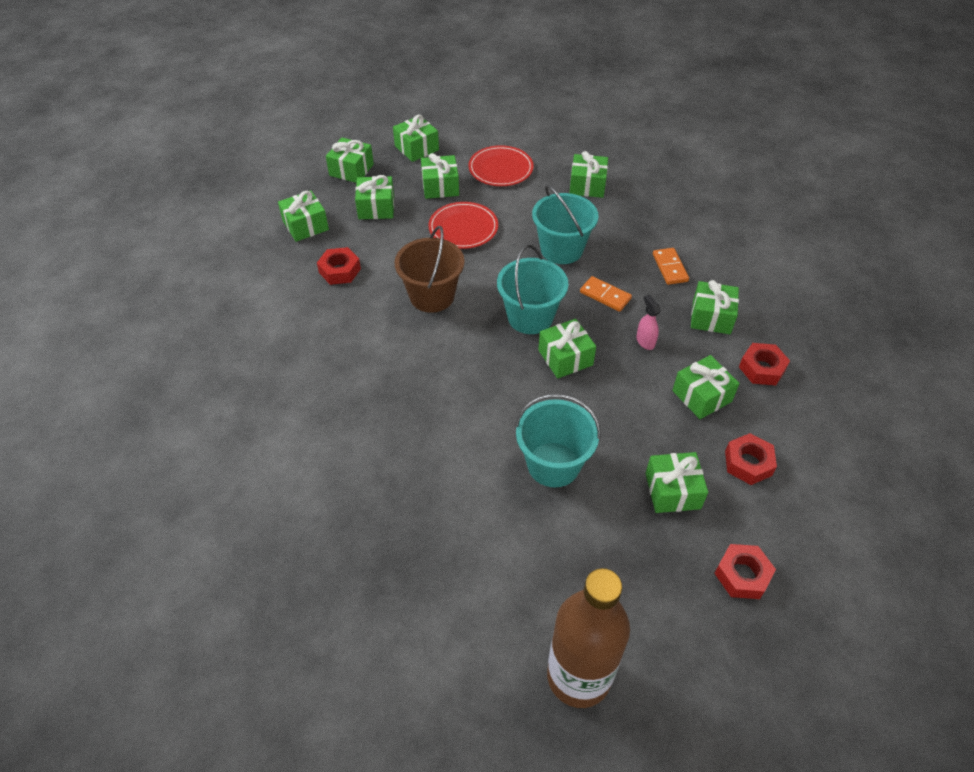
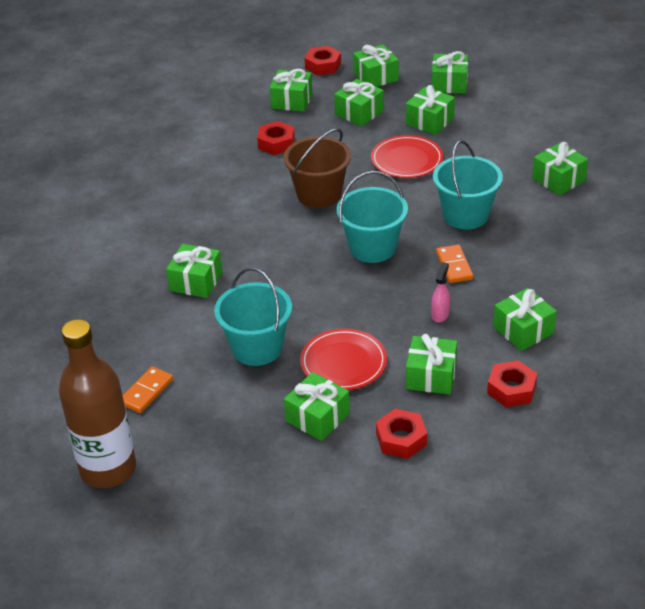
camera: 45 degrees right, 10 degrees down
red plate [468,145,534,186] -> red plate moved to [300,329,387,390]
green gift [538,319,596,379] -> green gift moved to [166,244,222,298]
orange domino [653,248,689,285] -> orange domino moved to [123,366,173,413]
red nut [714,544,776,599] -> red nut moved to [305,46,341,76]

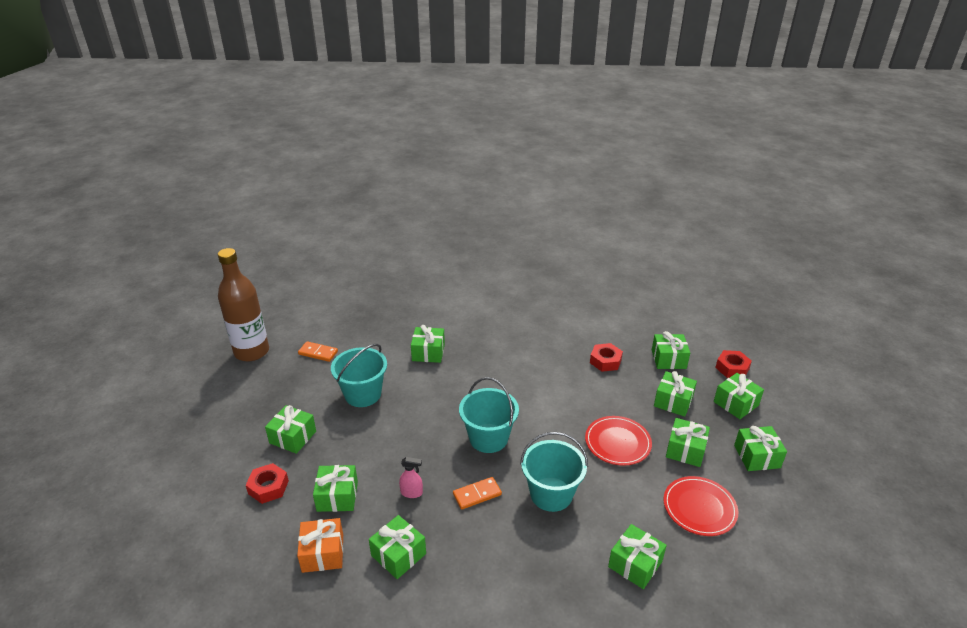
camera: 75 degrees right, 5 degrees down
brown bucket [284,128,351,208] -> none
red plate [300,329,387,390] -> red plate moved to [664,476,738,536]
red nut [487,360,538,407] -> orange gift [297,518,343,573]

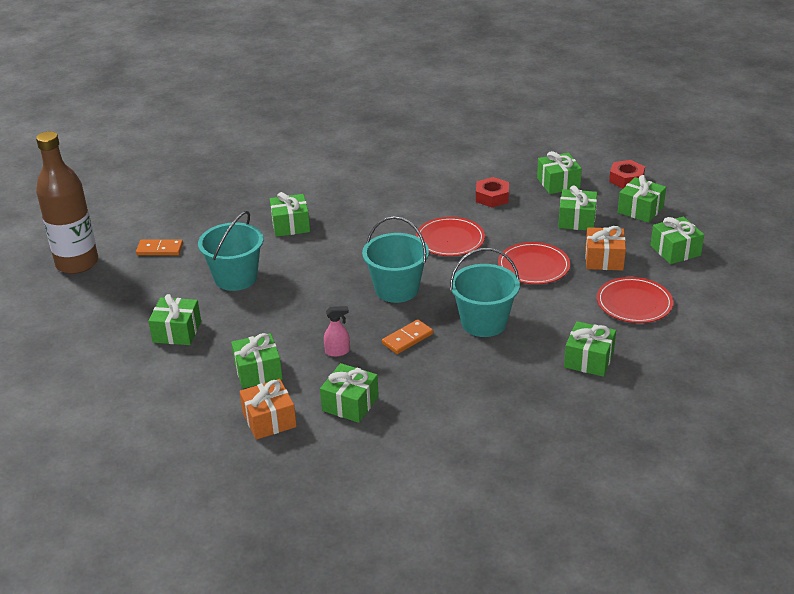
camera: 15 degrees left, 0 degrees up
red nut [246,463,289,504] -> none
green gift [666,418,710,467] -> orange gift [585,226,626,271]
none -> red plate [416,217,485,256]

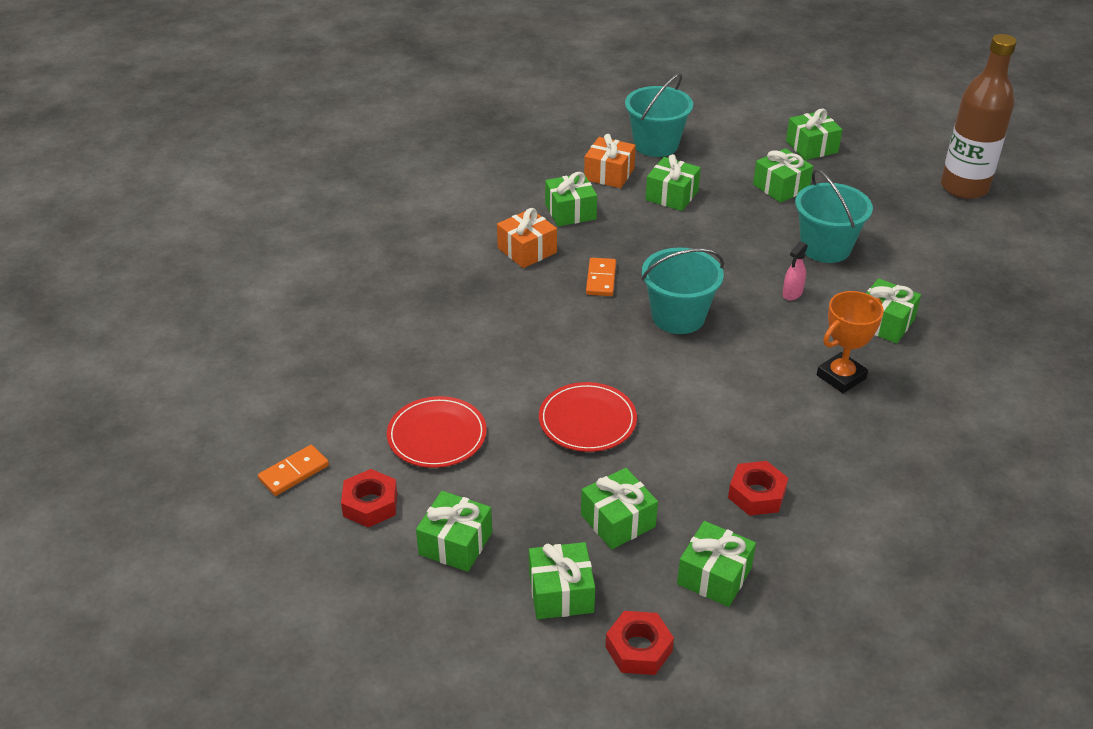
camera: 135 degrees right, 5 degrees up
orange domino [136,239,183,255] -> orange domino moved to [258,445,329,496]
pink spray bottle [324,306,350,357] -> pink spray bottle moved to [782,241,808,301]
red plate [416,217,485,256] -> none
turquoise bucket [450,248,520,337] -> turquoise bucket moved to [625,73,693,157]
green gift [564,321,616,377] -> green gift moved to [786,108,843,160]
orange gift [585,226,626,271] -> orange gift moved to [497,208,557,268]
none -> red nut [341,469,397,527]
none -> orange trophy [817,291,884,393]

